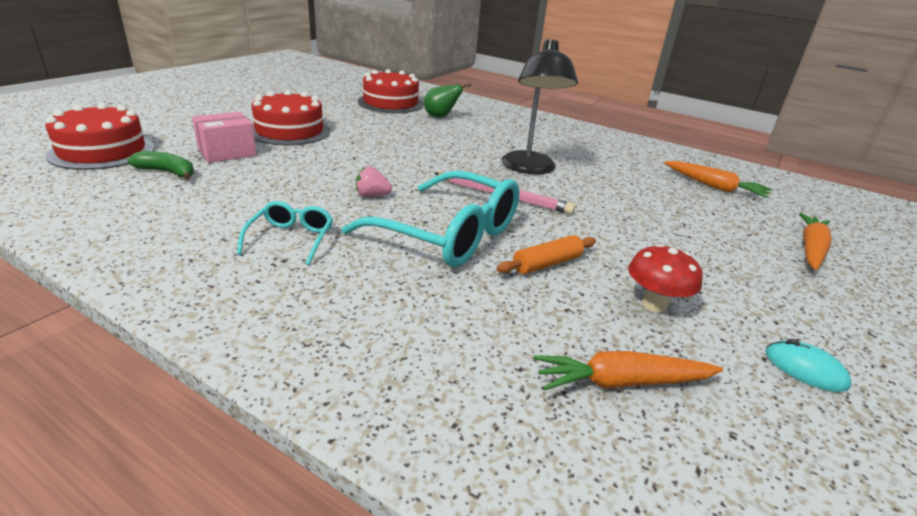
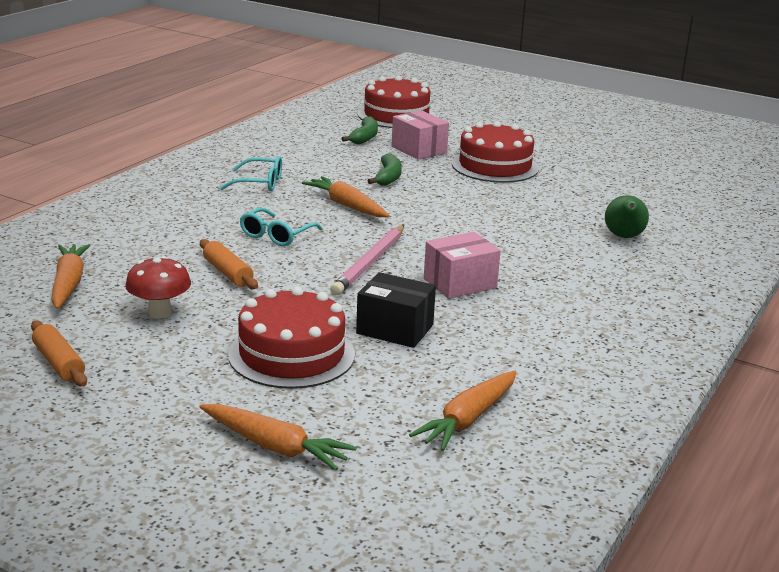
camera: 90 degrees right, 5 degrees down
turquoise glasses [342,170,520,267] -> turquoise glasses [240,208,323,246], size x0.49
pink strawberry [356,167,392,197] -> orange carrot [302,176,390,217]
red cake [358,69,424,113] -> red cake moved to [228,287,355,389]
black lamp [501,39,578,174] -> pink box [424,232,501,299]
turquoise mouse [766,339,851,392] -> orange rolling pin [31,321,87,387]
none -> black box [356,272,436,348]
none -> green banana [368,153,402,186]

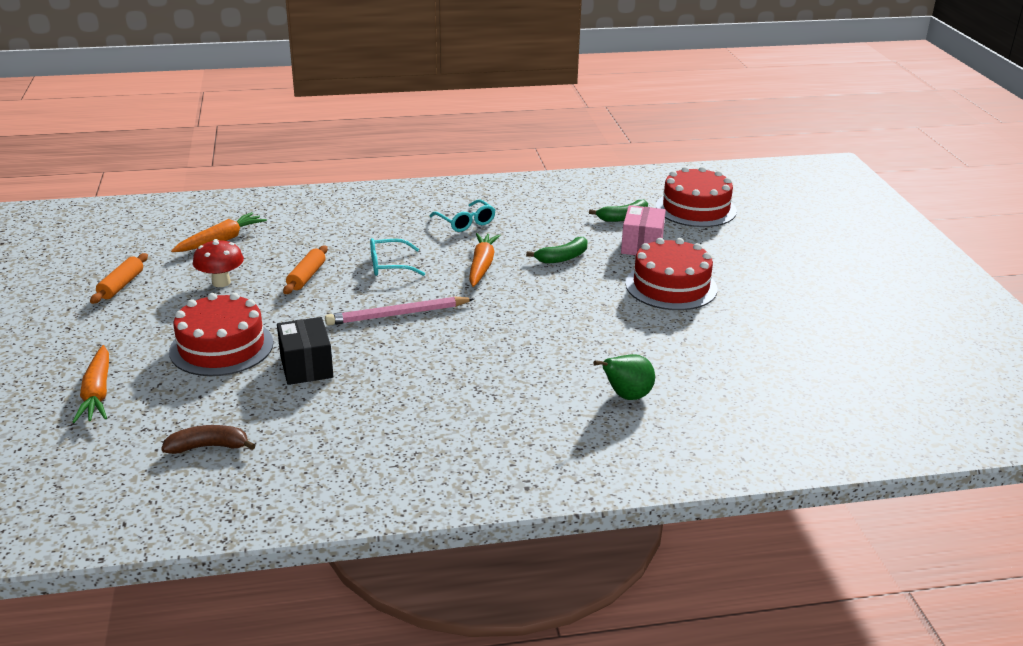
camera: 50 degrees right, 5 degrees up
orange carrot [409,371,517,451] -> brown banana [161,425,256,454]
pink box [424,232,501,299] -> none

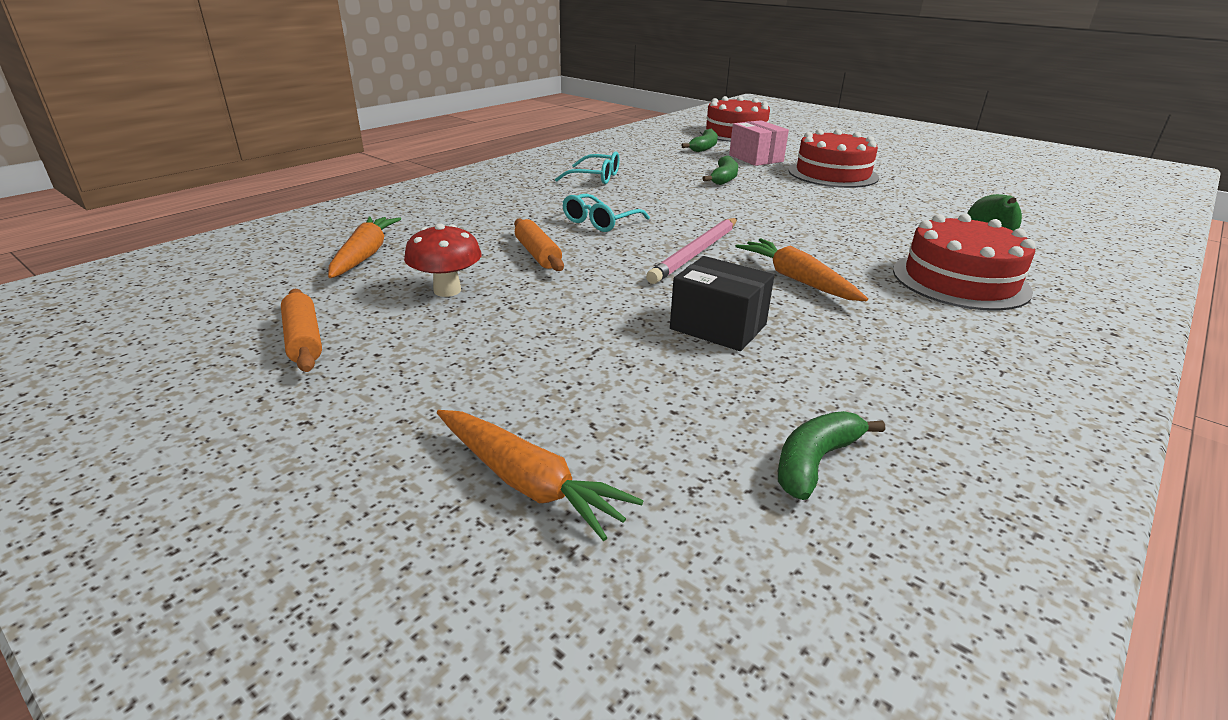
camera: 40 degrees left, 0 degrees up
brown banana [161,425,256,454] -> green banana [778,411,885,500]
red cake [169,293,273,376] -> red cake moved to [893,214,1035,311]
orange carrot [469,233,500,287] -> orange carrot moved to [735,238,868,301]

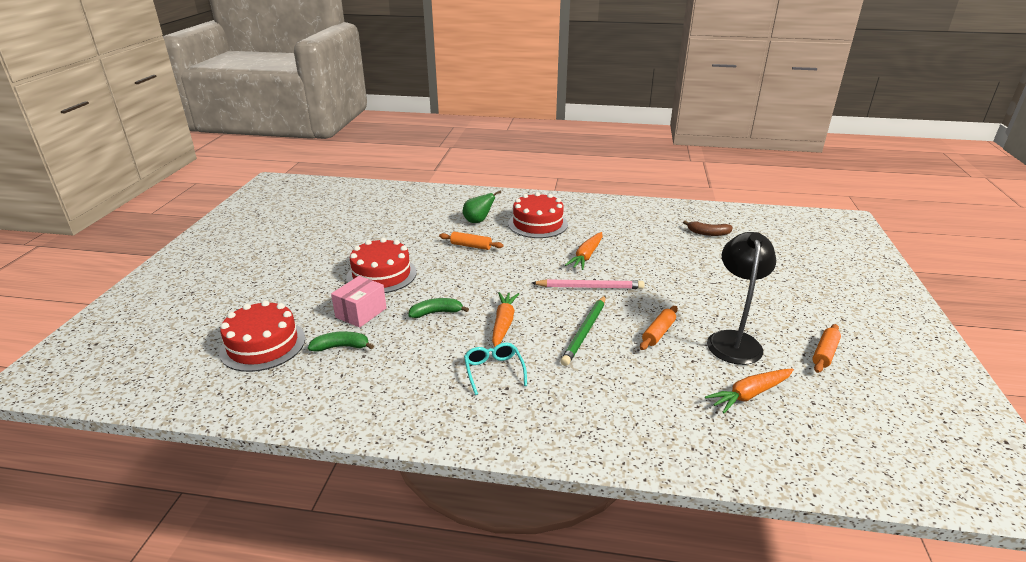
camera: 120 degrees left, 0 degrees up
red mushroom [404,223,481,297] -> black lamp [707,232,776,365]
orange carrot [437,410,644,541] -> orange carrot moved to [492,292,519,347]
turquoise glasses [563,194,650,232] -> green pencil [560,295,606,366]
black box [670,256,774,351] -> none
green banana [778,411,885,500] -> brown banana [683,221,733,236]
none -> orange rolling pin [439,232,504,250]

